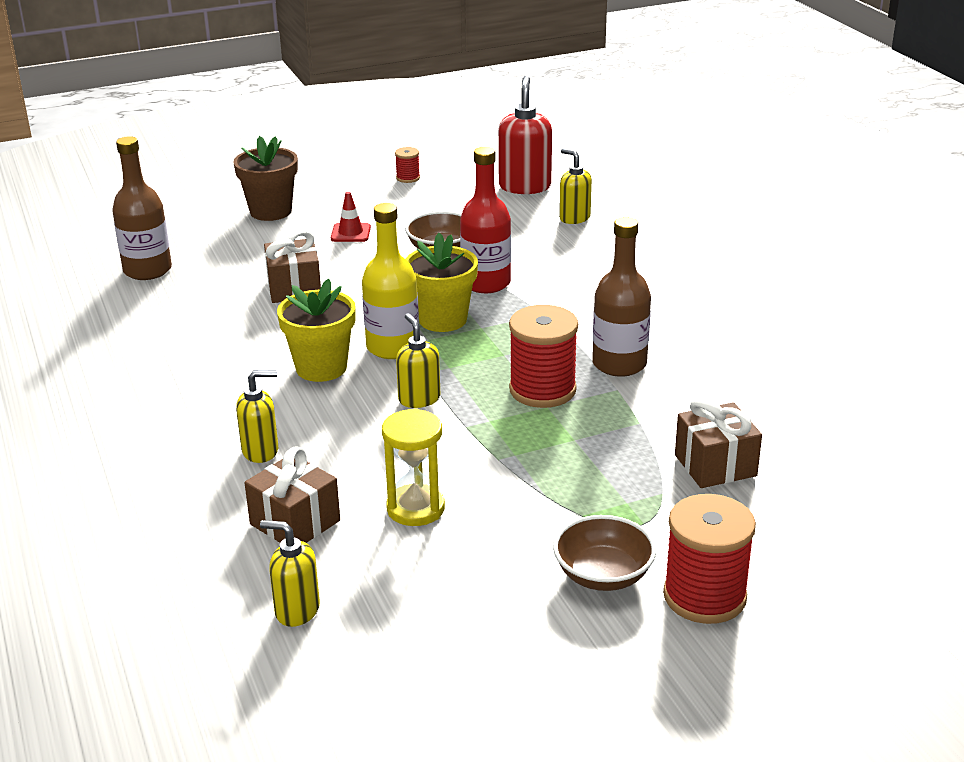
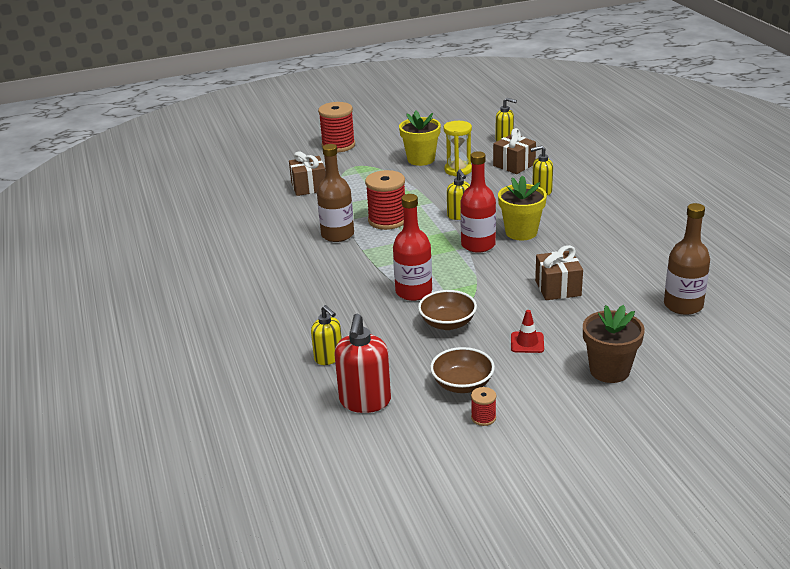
camera: 175 degrees left, 0 degrees up
yellow bottle [362,203,419,359] -> red bottle [460,151,496,253]
yellow flower pot [406,233,478,332] -> yellow flower pot moved to [399,111,441,166]
brown bowl [553,515,656,591] -> brown bowl moved to [430,347,495,393]

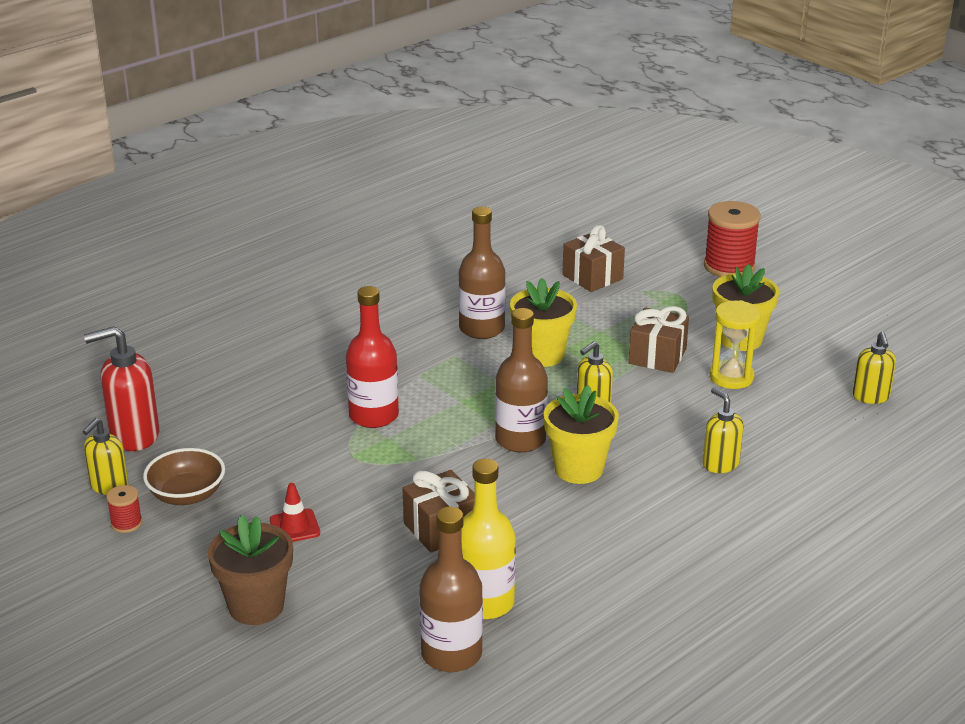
camera: 65 degrees right, 0 degrees up
yellow soap dispenser [311,305,342,365] -> yellow soap dispenser moved to [82,418,128,495]
red spool [365,170,405,230] -> yellow flower pot [510,278,577,367]
brown bowl [418,290,477,330] -> none
red bottle [460,151,496,253] -> brown bottle [495,308,548,453]
brown gift [493,128,536,174] -> brown gift moved to [628,306,689,373]
none -> yellow bottle [461,459,516,619]

